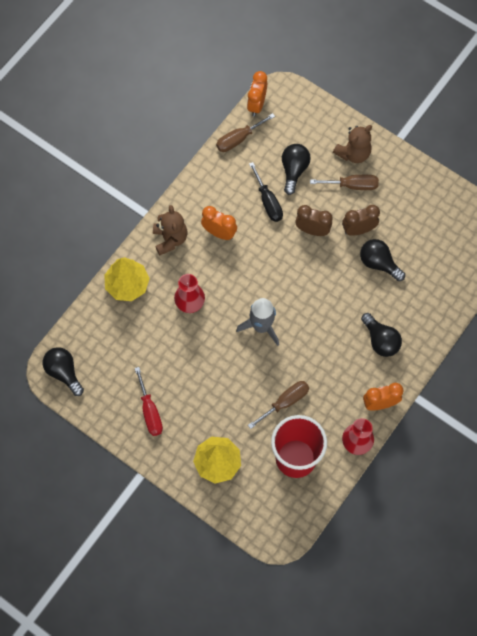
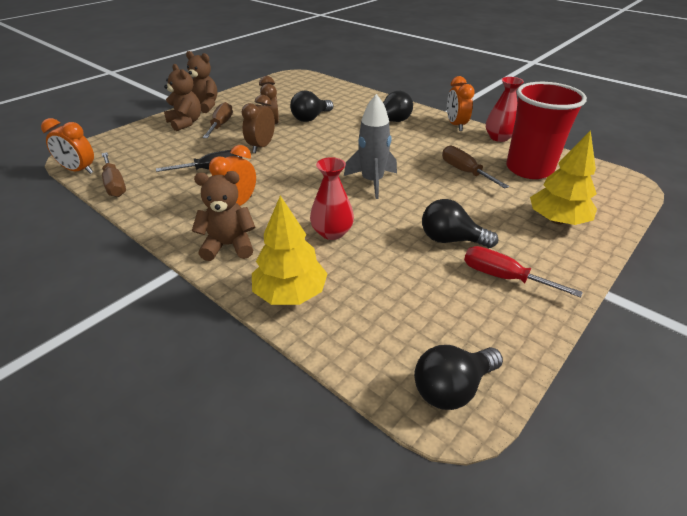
camera: 85 degrees left, 30 degrees down
red screwdriver [135,367,163,436] -> red screwdriver turned 135 degrees counterclockwise [464,246,583,298]
black light bulb [282,144,311,195] -> black light bulb moved to [422,199,498,248]
none -> brown teddy bear [186,51,217,113]

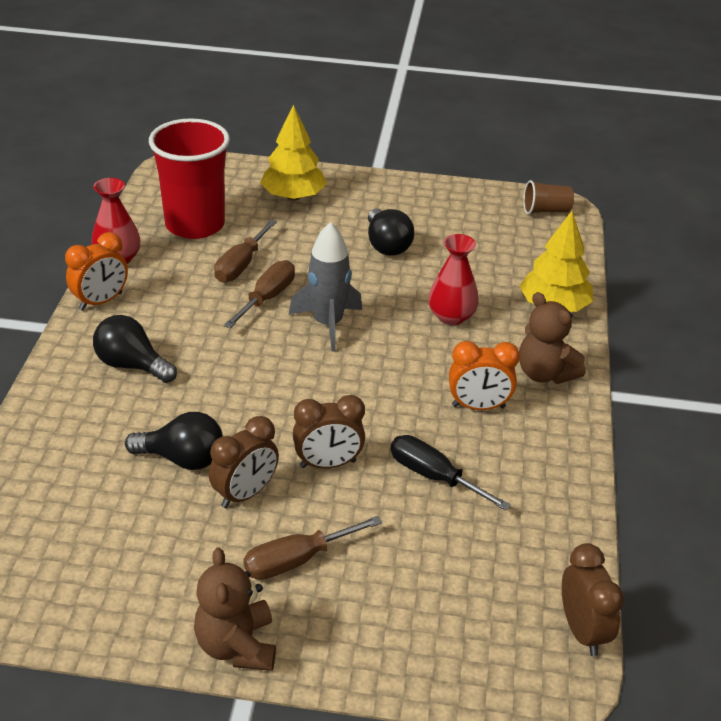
camera: 125 degrees left, 0 degrees up
orange clock [41,118,94,174] -> brown clock [562,543,624,656]
brown screwdriver [102,152,126,197] -> brown screwdriver moved to [224,260,295,328]
brown teddy bear [164,64,201,131] -> none
black light bulb [414,345,503,410] -> brown cup [523,180,574,214]
red screwdriver [464,246,583,298] -> none

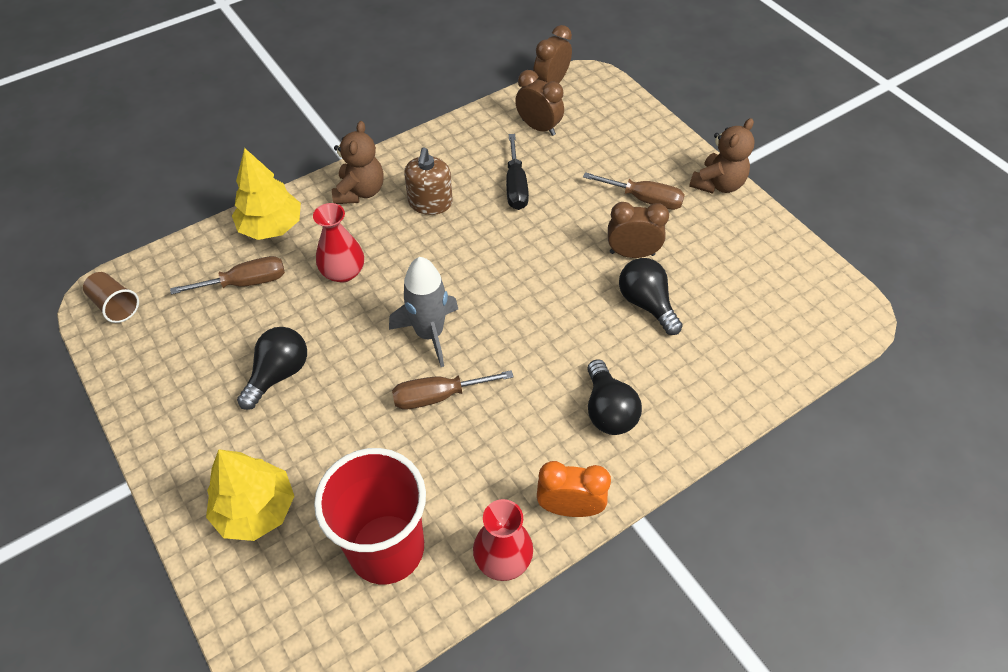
camera: 130 degrees left, 15 degrees up
brown screwdriver [214,220,277,283] -> brown screwdriver moved to [170,256,285,294]
brown clock [293,395,365,469] -> brown clock moved to [515,70,564,136]
orange clock [449,341,520,410] -> brown soap dispenser [404,148,453,215]

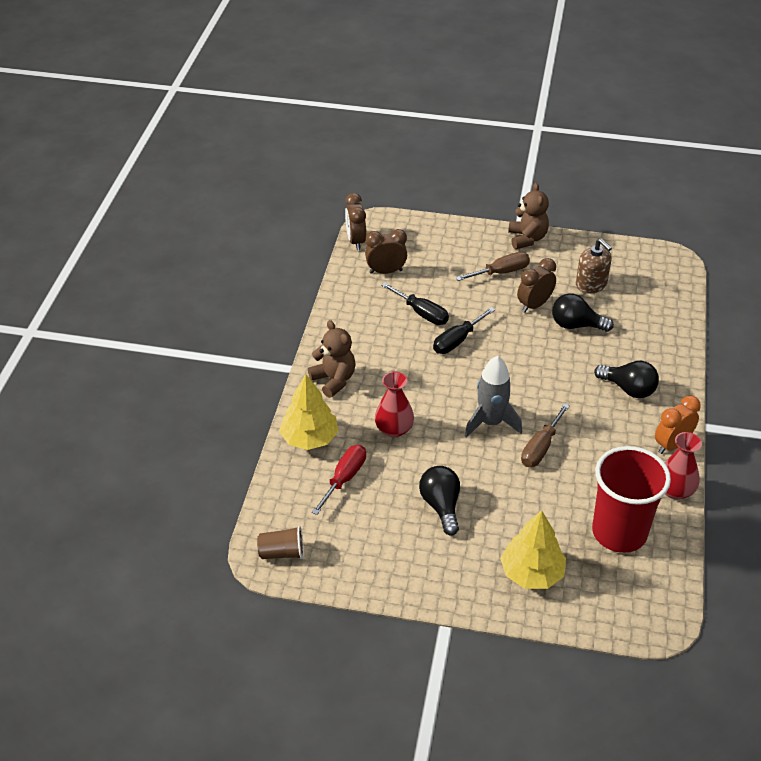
camera: 45 degrees left, 10 degrees down
brown screwdriver [170,256,285,294] -> red screwdriver [312,445,366,515]
brown soap dispenser [404,148,453,215] -> brown soap dispenser moved to [576,238,612,293]
none -> black screwdriver [433,307,495,354]

